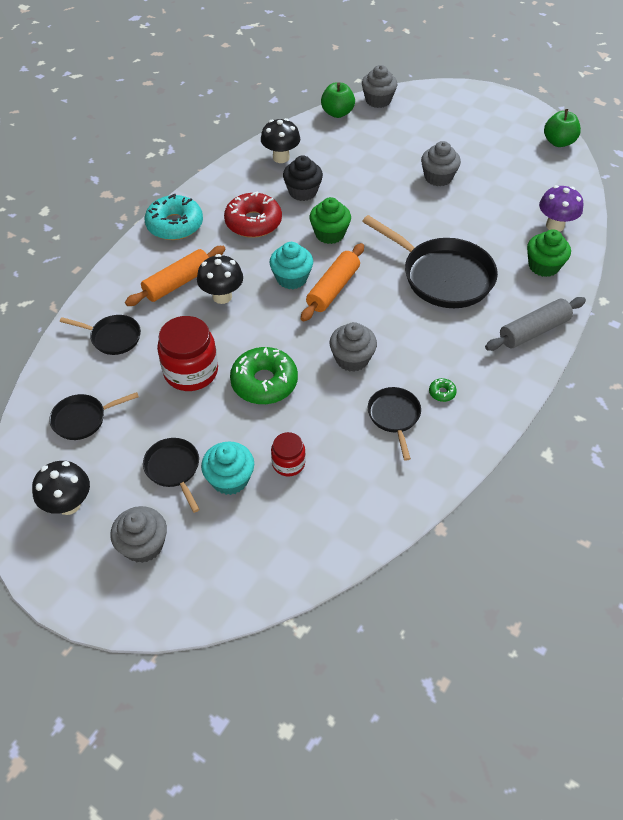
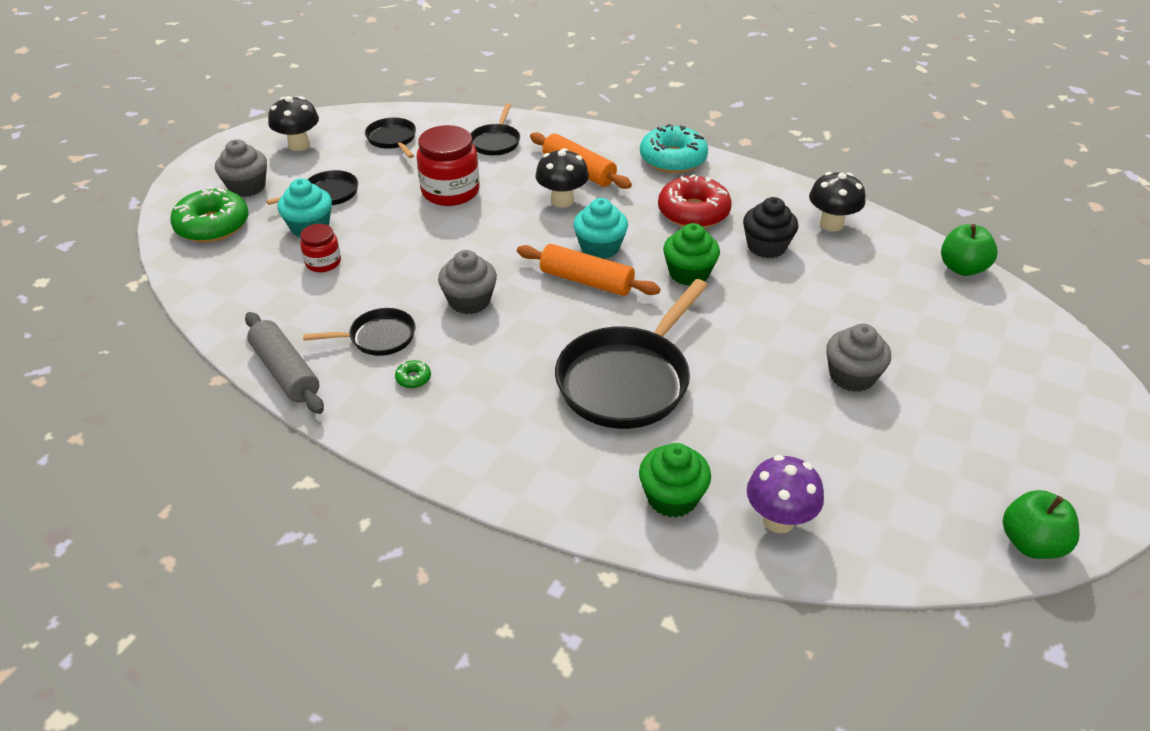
camera: 85 degrees right, 10 degrees down
green donut [230,347,298,404] -> green donut moved to [170,187,249,242]
grey cupcake [362,65,398,108] -> none
grey rolling pin [485,297,586,351] -> grey rolling pin moved to [245,312,324,414]

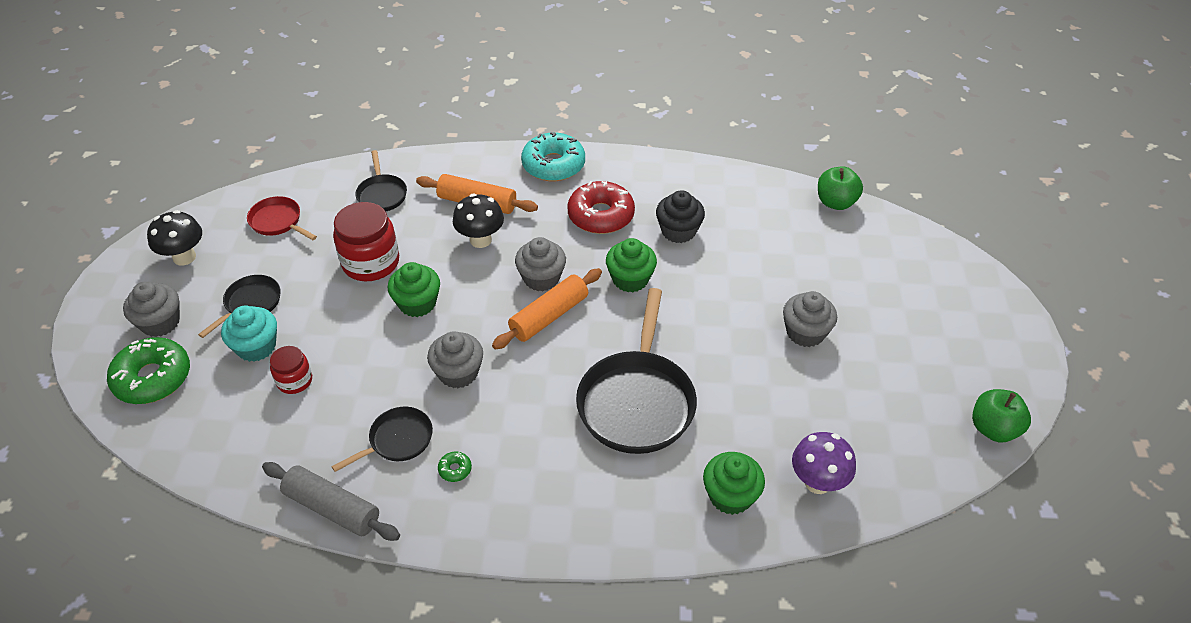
camera: 25 degrees left, 5 degrees up
black pan [365,117,416,158] -> red pan [247,196,317,240]
orange rolling pin [517,244,660,296] -> orange rolling pin turned 45 degrees counterclockwise [492,268,602,349]
turquoise cupcake [573,198,628,259] -> grey cupcake [515,237,566,291]
black mushroom [809,172,865,231] -> none
none -> green cupcake [387,262,440,317]

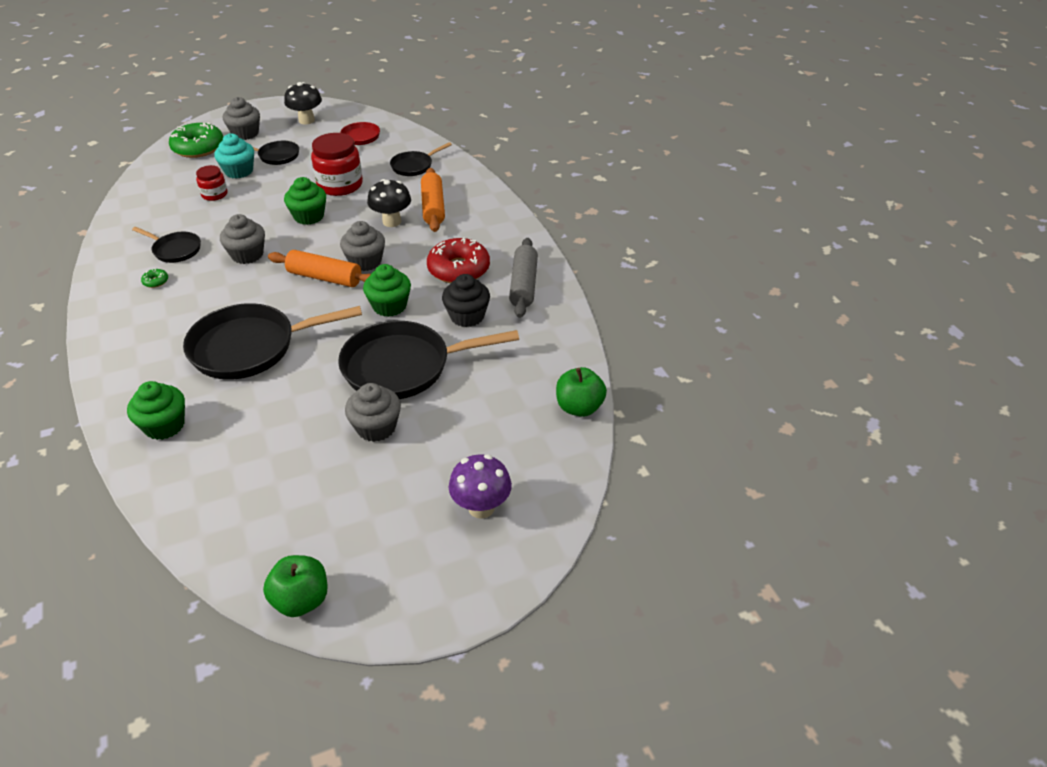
camera: 65 degrees right, 5 degrees down
grey rolling pin [262,462,400,541] -> grey rolling pin moved to [509,238,538,318]
turquoise donut [521,132,585,181] -> none
purple mushroom [792,432,856,494] -> purple mushroom moved to [449,454,512,519]
none -> black pan [338,321,519,399]

